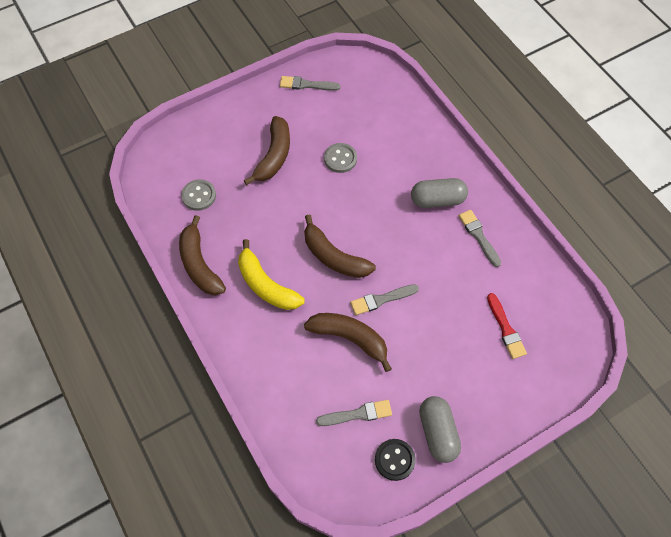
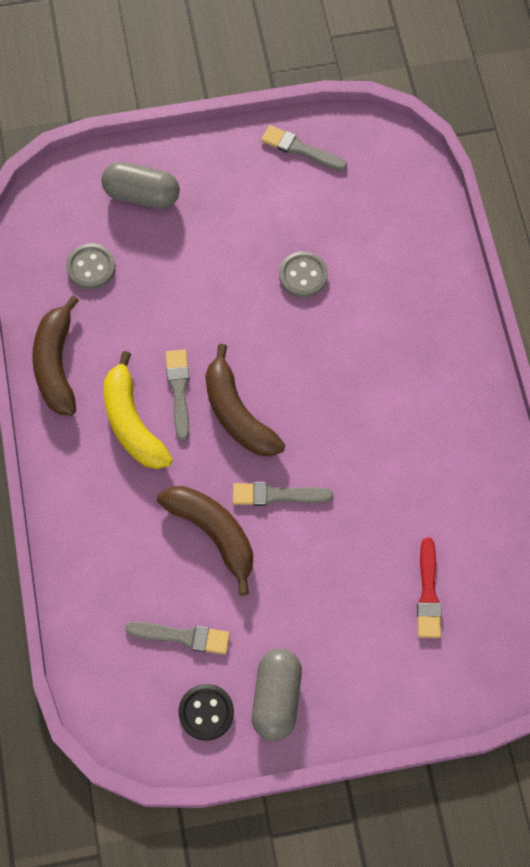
camera: 20 degrees right, 5 degrees up
brown banana [244,116,290,185] -> none
grey capsule [411,178,468,208] -> grey capsule moved to [102,162,180,209]
grey brush [459,210,501,267] -> grey brush moved to [166,350,190,441]

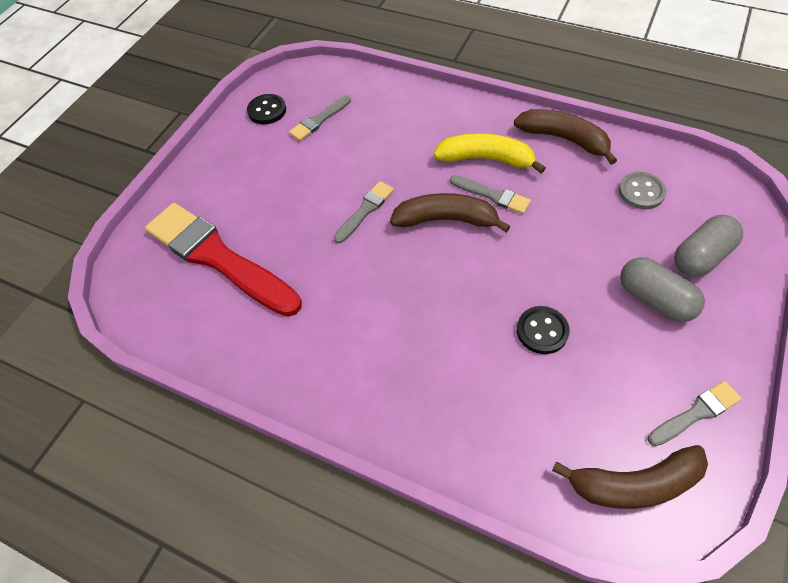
camera: 130 degrees right, 10 degrees down
brown banana [157,486,253,595] -> brown banana moved to [552,445,708,509]
grey capsule [252,648,302,741] -> grey capsule moved to [620,257,705,322]
grey button [279,251,328,298] -> black button [517,306,569,354]
red brush [417,537,442,638] -> red brush [145,203,302,317], size x2.20

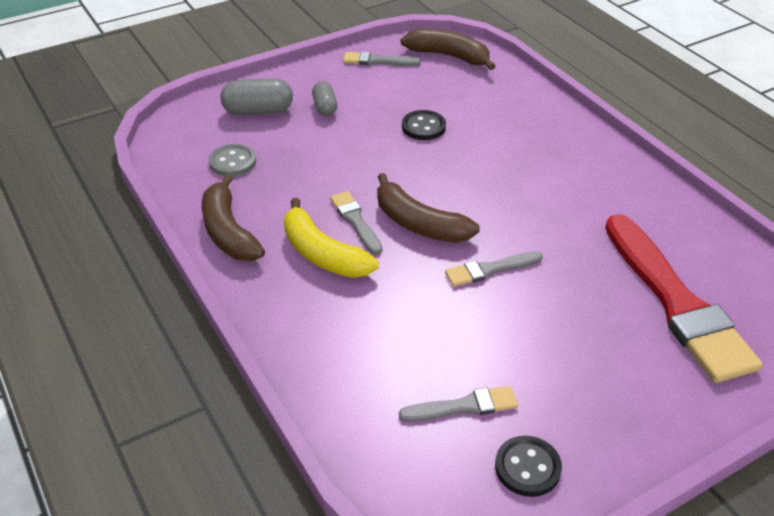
camera: 150 degrees left, 15 degrees down
grey capsule [620,257,705,322] -> grey capsule [312,81,337,116], size x0.63

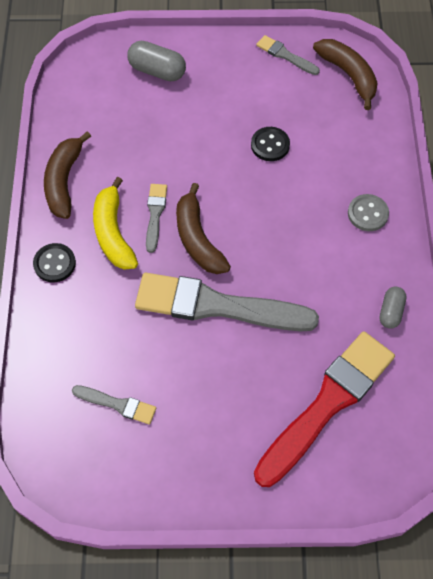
camera: 30 degrees right, 20 degrees up
grey button [209,144,256,177] -> grey button moved to [348,194,389,231]
grey capsule [312,81,337,116] -> grey capsule moved to [380,286,406,329]
grey brush [445,251,543,287] -> grey brush [135,273,319,332], size x2.20
black button [495,436,562,497] -> black button moved to [33,243,76,282]
red brush [605,214,762,383] -> red brush turned 150 degrees counterclockwise [254,331,395,487]

